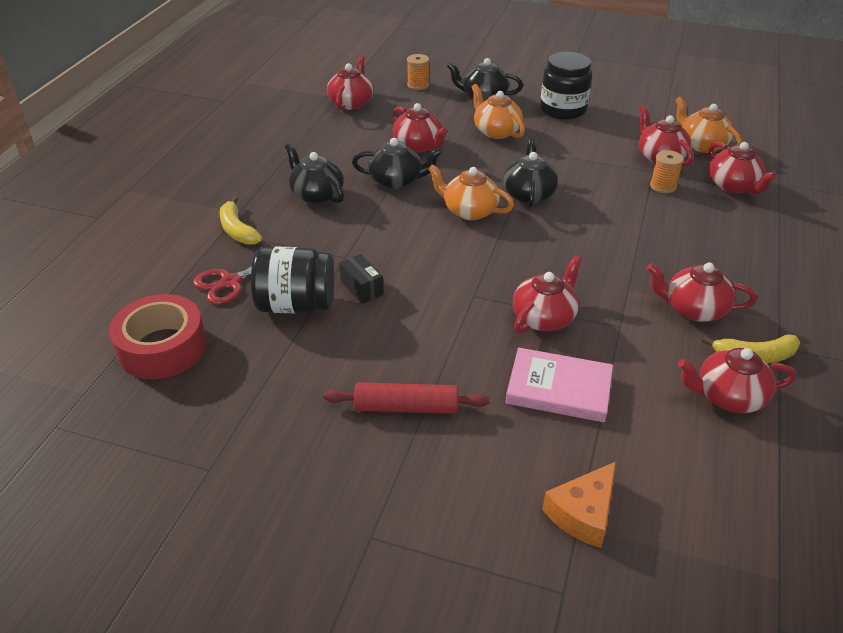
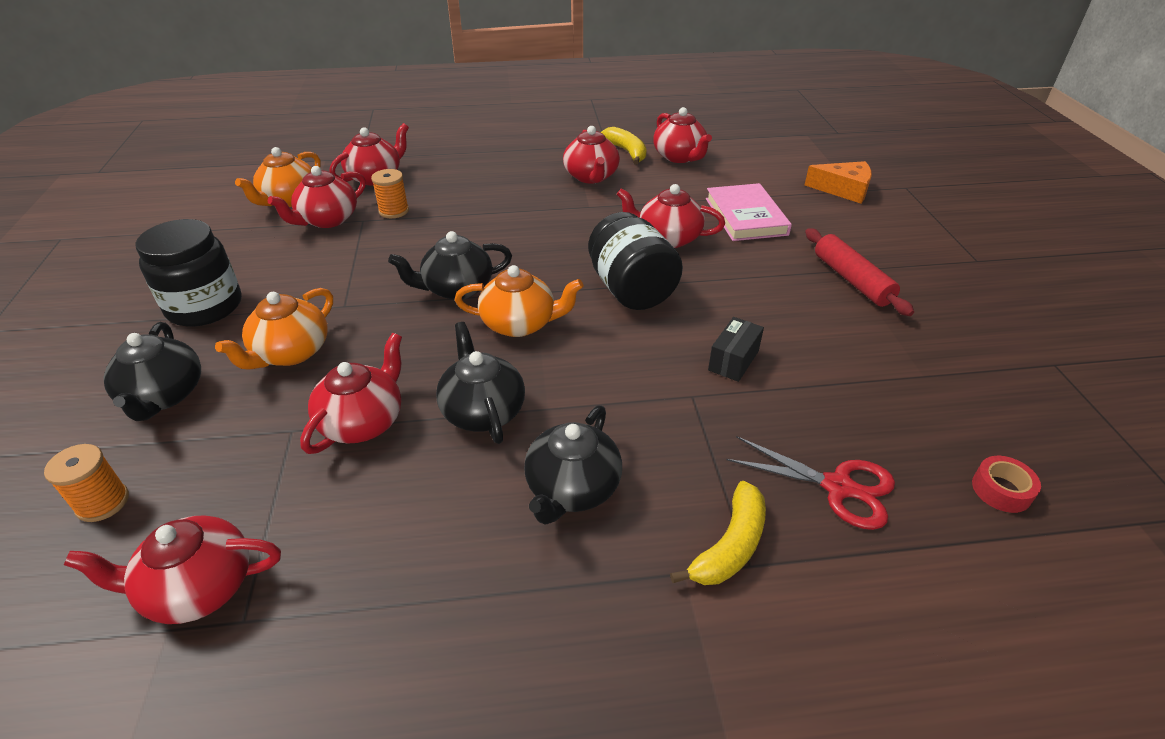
camera: 115 degrees left, 0 degrees up
red tape [109,294,207,379] -> red tape [972,456,1041,513], size x0.44
black jar [251,246,334,314] -> black jar moved to [588,212,683,310]
orange teapot [428,164,514,220] -> orange teapot turned 90 degrees counterclockwise [454,265,584,337]

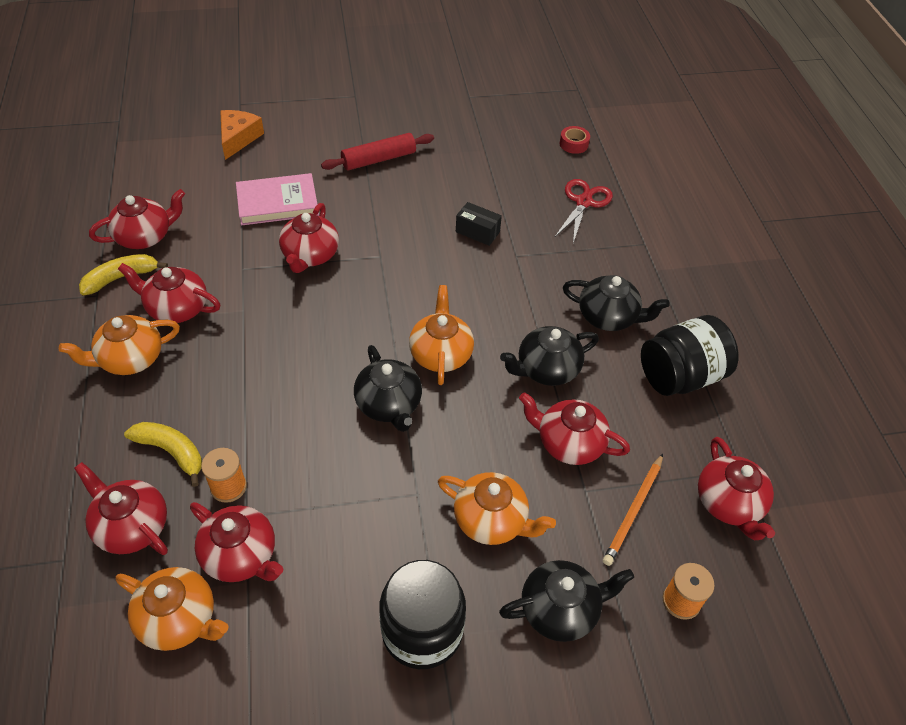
camera: 95 degrees left, 10 degrees up
red teapot [563,126,620,184] -> red teapot turned 150 degrees counterclockwise [118,263,220,323]
black jar [588,212,683,310] -> black jar moved to [641,315,739,396]
yellow banana [670,481,766,585] -> yellow banana moved to [124,422,202,487]
none -> orange teapot [59,315,180,375]
none -> orange pencil [603,454,663,566]

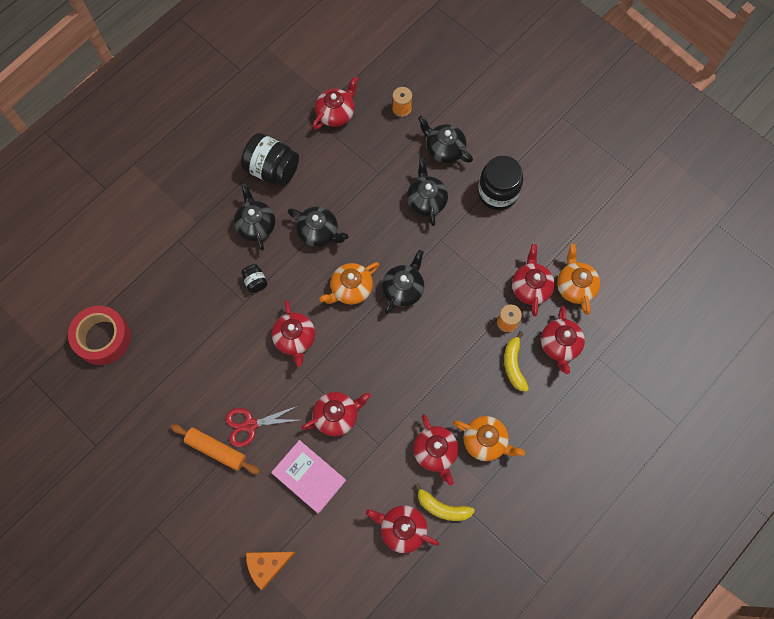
camera: 125 degrees left, 20 degrees up
red rolling pin [321,133,434,170] -> orange rolling pin [170,424,260,474]
orange teapot [438,472,556,545] -> black teapot [407,158,448,226]
black box [456,202,502,246] -> none
red teapot [519,392,630,465] -> red teapot moved to [272,301,315,367]
red scissors [554,179,613,243] -> red scissors moved to [225,406,299,447]
red tape [559,126,590,154] -> red tape [68,305,131,365], size x2.26
orange pencil [603,454,663,566] -> none
none -> black jar [241,264,268,293]

